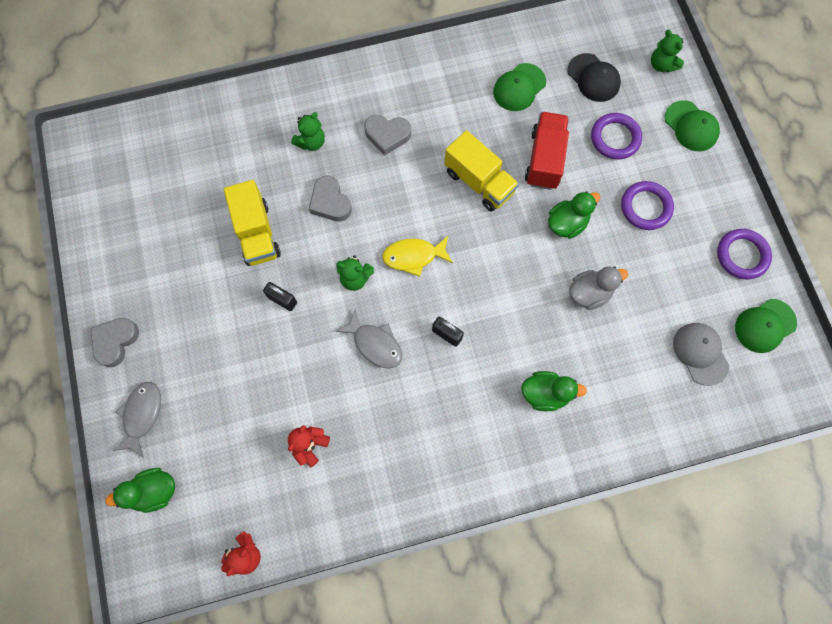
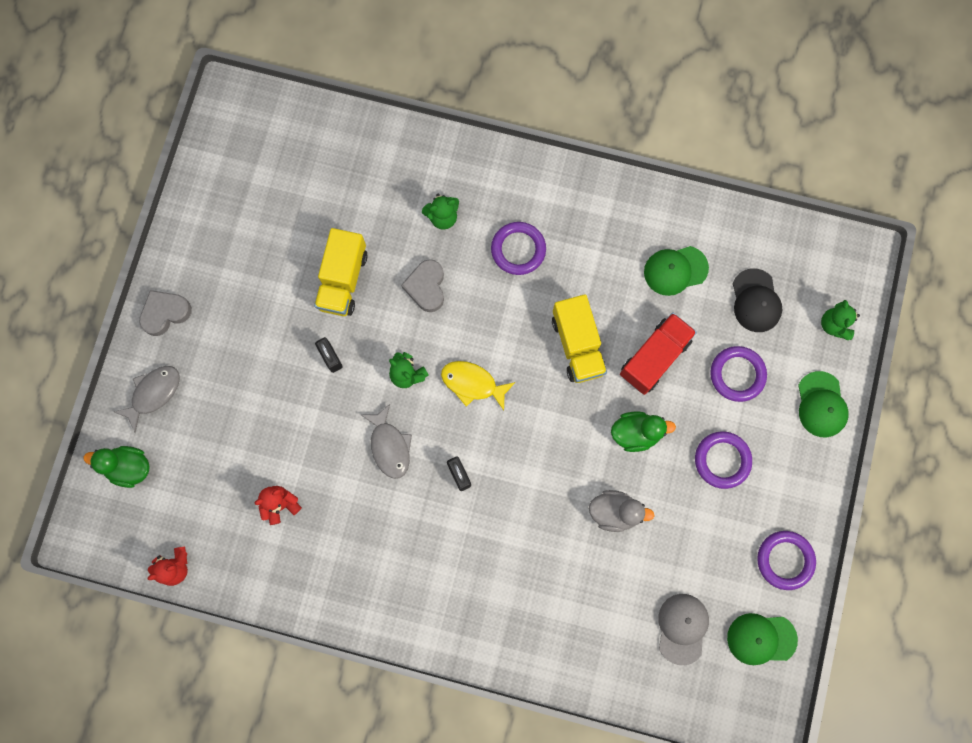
camera: 30 degrees right, 5 degrees up
grey heart [364,115,411,156] -> purple ring [491,222,546,275]
green duck [521,371,587,411] -> none

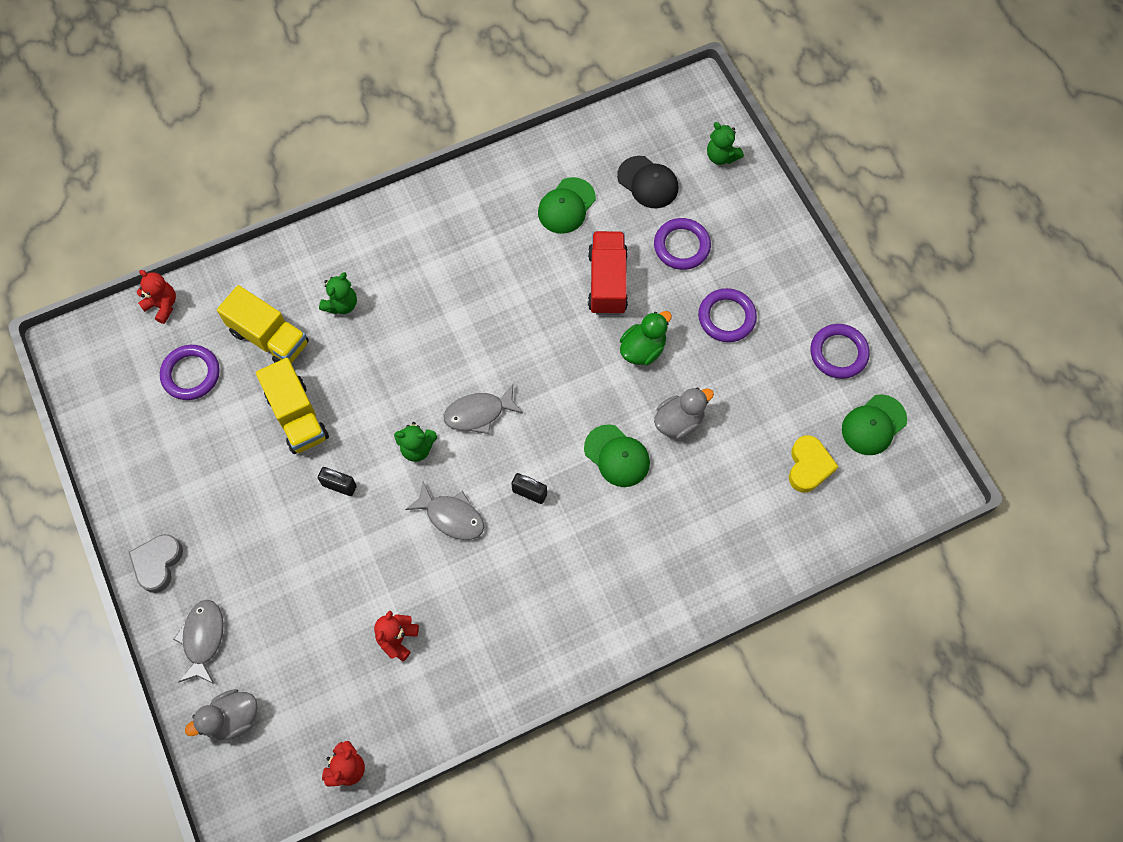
camera: 40 degrees left, 10 degrees down
green duck [84,446,150,488] -> grey duck [185,689,258,740]
grey heart [401,259,444,312] -> none
yellow fish [441,361,516,411] -> grey fish [444,384,523,434]
purple ring [491,222,546,275] -> purple ring moved to [160,345,220,400]
yellow truck [552,294,607,383] -> yellow truck moved to [217,285,309,363]
grey cap [658,594,709,665] -> yellow heart [789,435,839,493]
green cap [798,371,849,437] -> green cap moved to [584,424,650,487]
none -> red teddy bear [137,270,176,324]

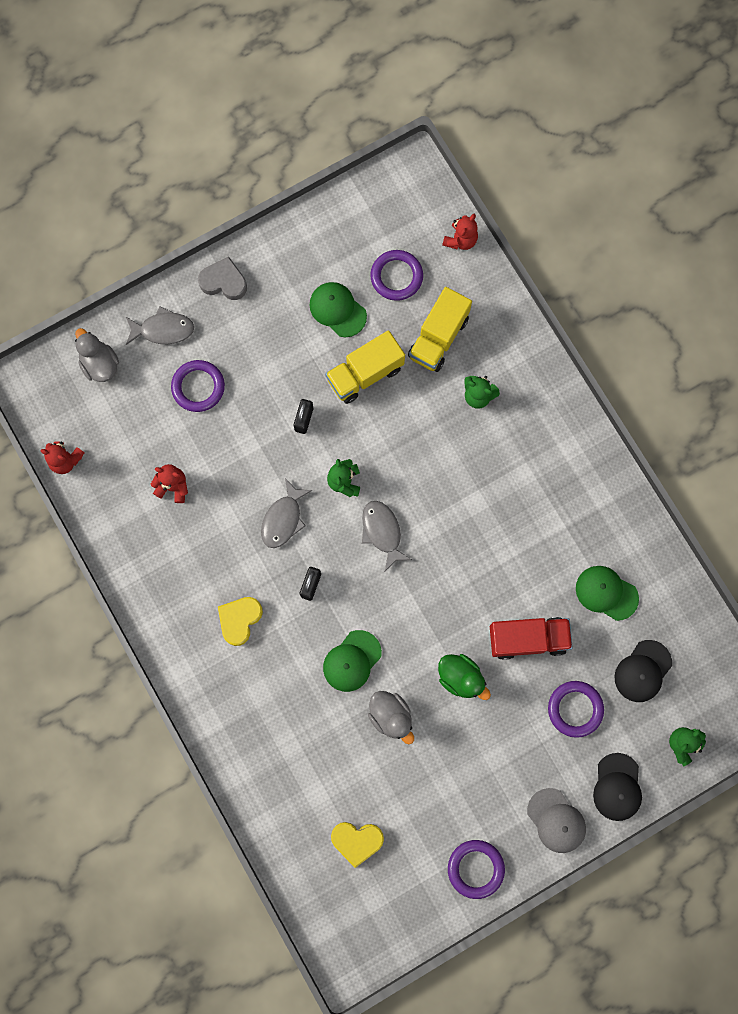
camera: 85 degrees right, 10 degrees up
purple ring [698,288,757,342] -> purple ring moved to [171,360,225,412]
green cap [842,394,907,455] -> green cap moved to [309,282,367,337]
none -> yellow heart [218,597,263,646]
none -> grey cap [527,788,586,853]
none -> black cap [593,753,642,821]

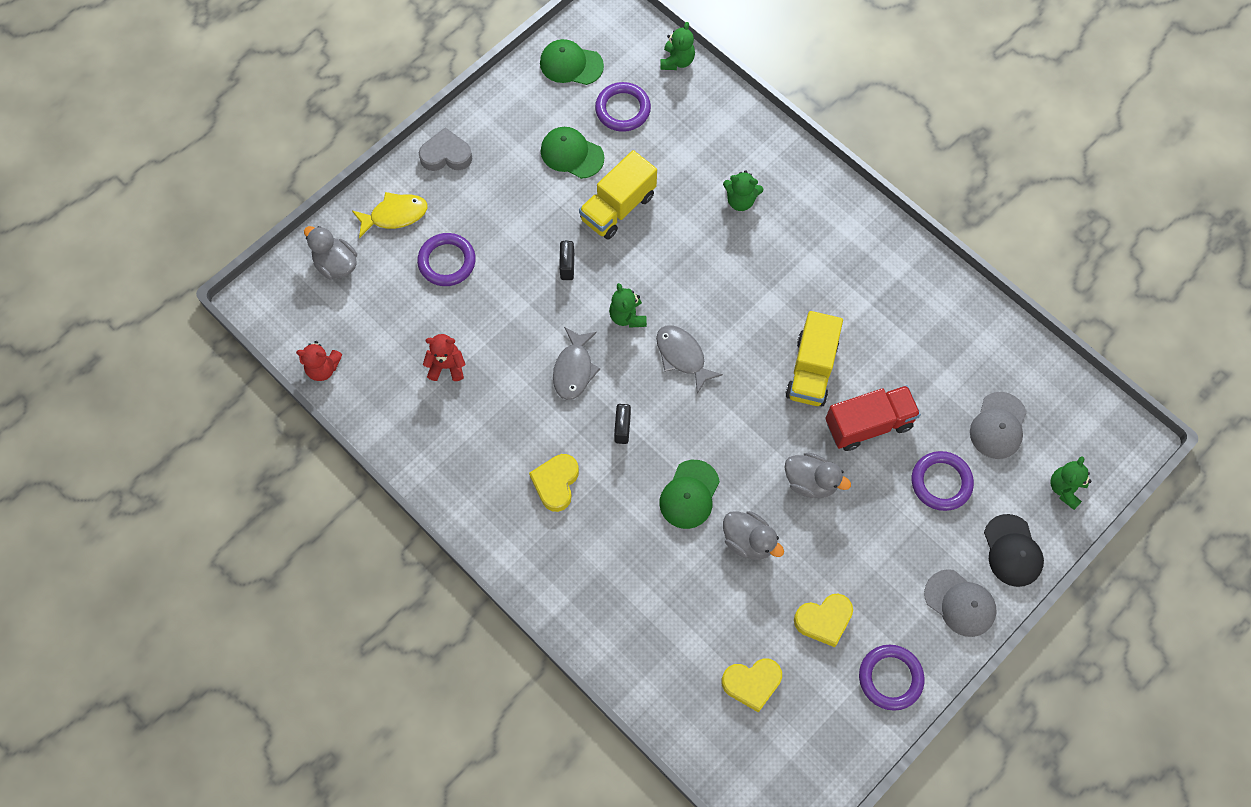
camera: 15 degrees left, 10 degrees down
grey fish [125,306,194,345] -> yellow fish [352,192,428,238]
yellow truck [408,287,472,372] -> yellow truck moved to [785,311,843,406]
green duck [438,654,491,700] -> grey duck [785,453,851,498]
red teddy bear [442,214,478,250] -> green teddy bear [660,22,695,70]
green cap [576,566,639,621] -> green cap moved to [540,39,604,85]
black cap [614,640,672,702] -> grey cap [970,392,1027,459]
none -> yellow heart [794,594,853,647]

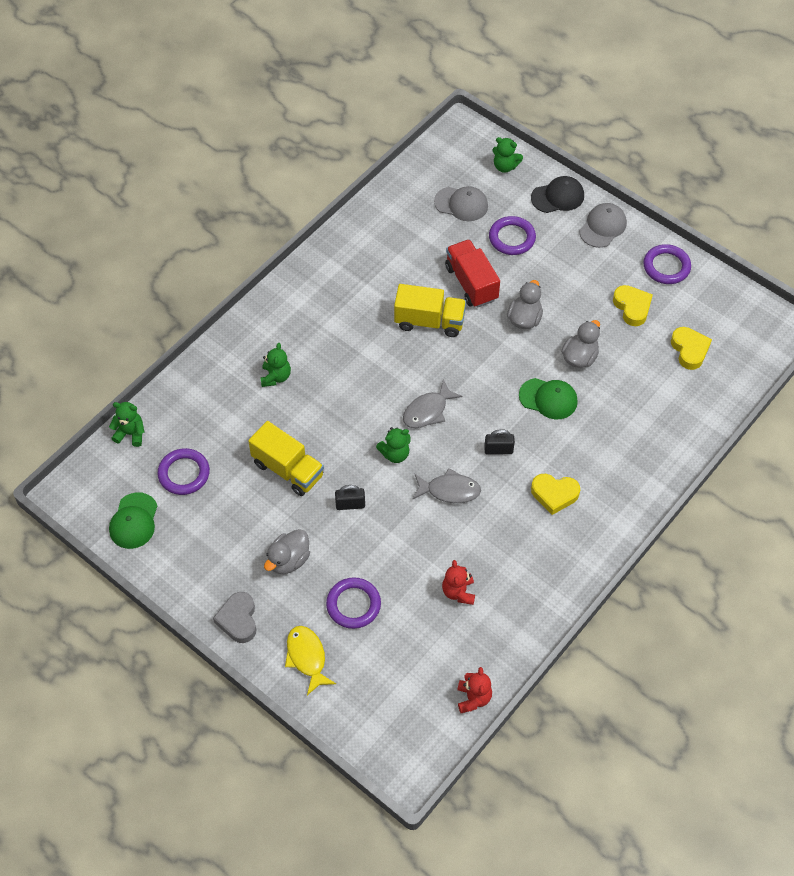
camera: 95 degrees left, 10 degrees down
grey duck [304,226,357,279] -> grey duck moved to [264,529,310,574]
green cap [541,127,605,179] -> none

